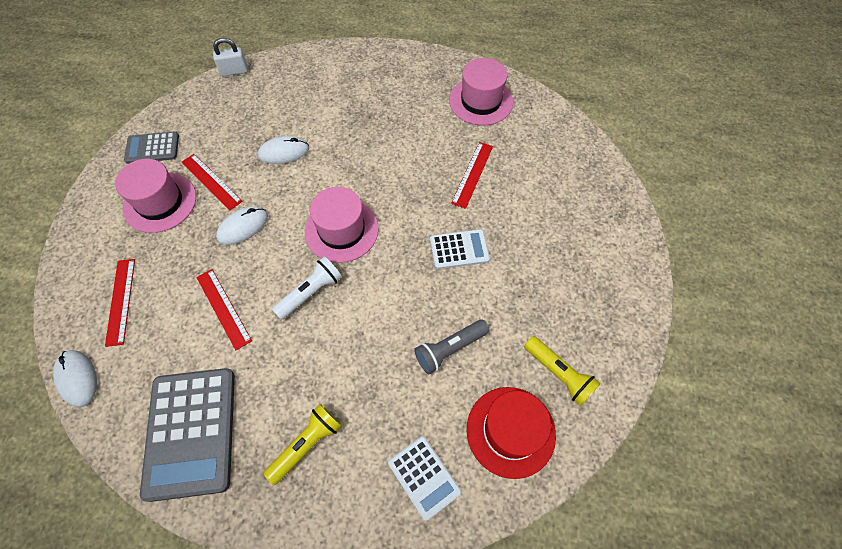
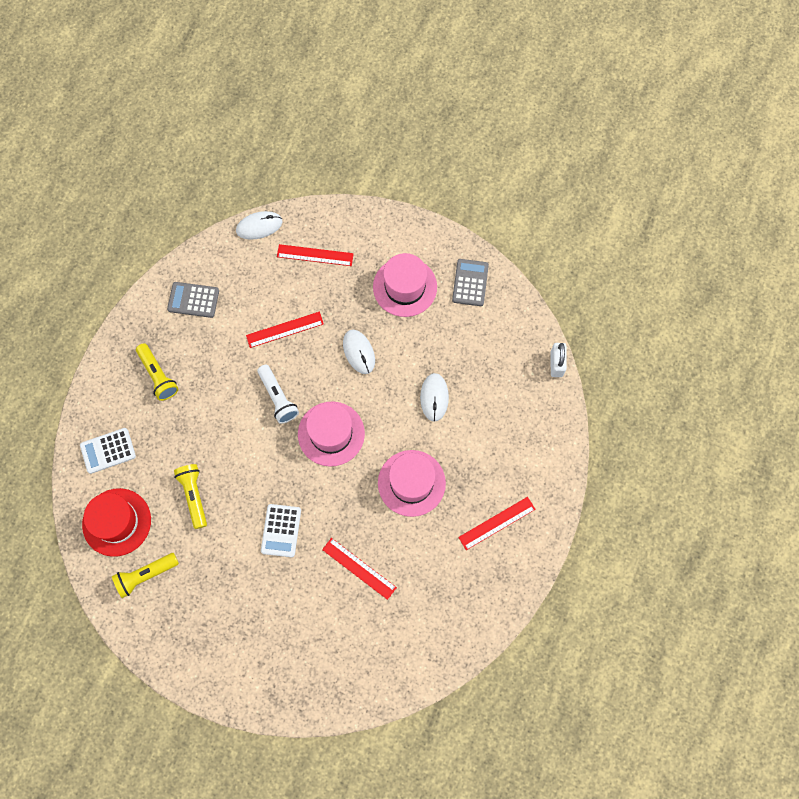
camera: 105 degrees right, 10 degrees up
grey calculator [140,368,235,502] -> grey calculator [167,282,219,318], size x0.54
red ruler [182,154,243,210] -> red ruler moved to [458,497,536,550]
grey flashlight [414,319,489,374] -> yellow flashlight [174,464,207,529]
pink hat [449,58,513,126] -> pink hat moved to [378,450,446,517]

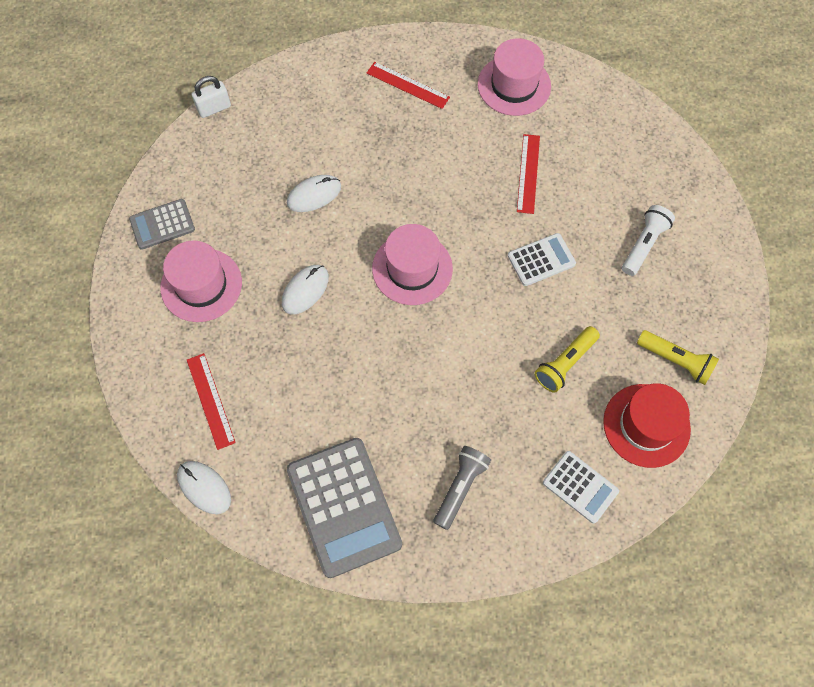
camera: 120 degrees left, 5 degrees down
yellow flashlight [136,343,178,401] -> grey flashlight [433,446,491,530]
grey calculator [167,282,219,318] -> grey calculator [287,438,402,578], size x1.85
red ruler [246,312,324,348] -> none
white flashlight [257,365,299,424] -> white flashlight moved to [622,205,675,276]
pink hat [378,450,446,517] -> pink hat moved to [478,38,551,116]

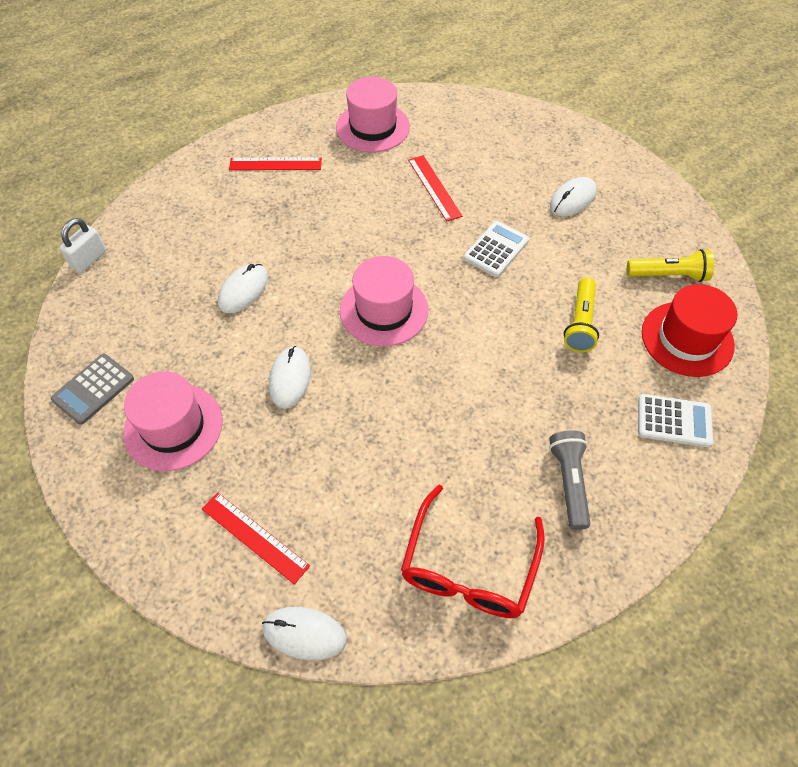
camera: 30 degrees left, 10 degrees down
grey calculator [287,438,402,578] -> red glasses [401,484,545,618]
white flashlight [622,205,675,276] -> white mouse [550,177,597,216]

